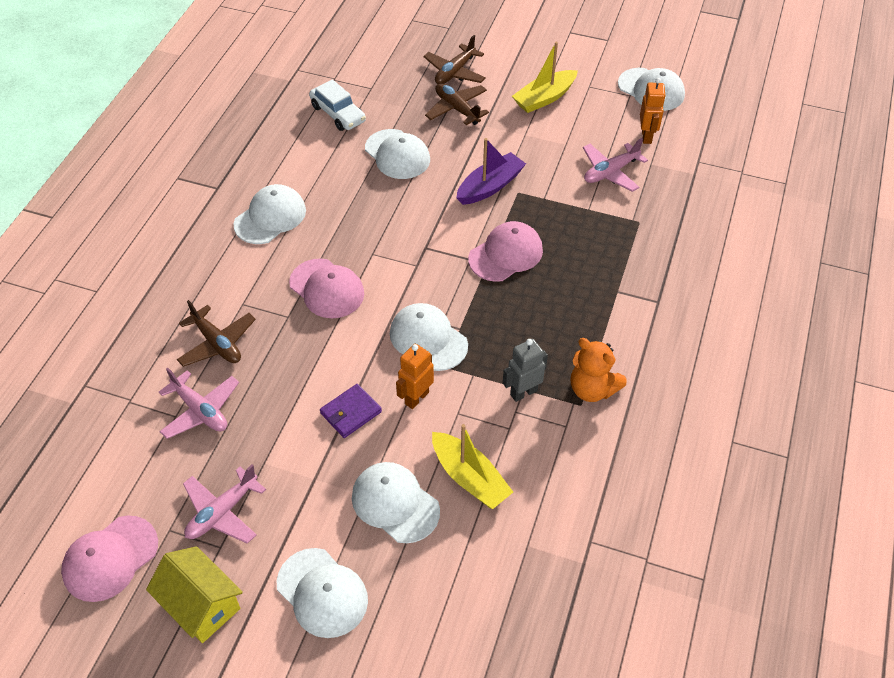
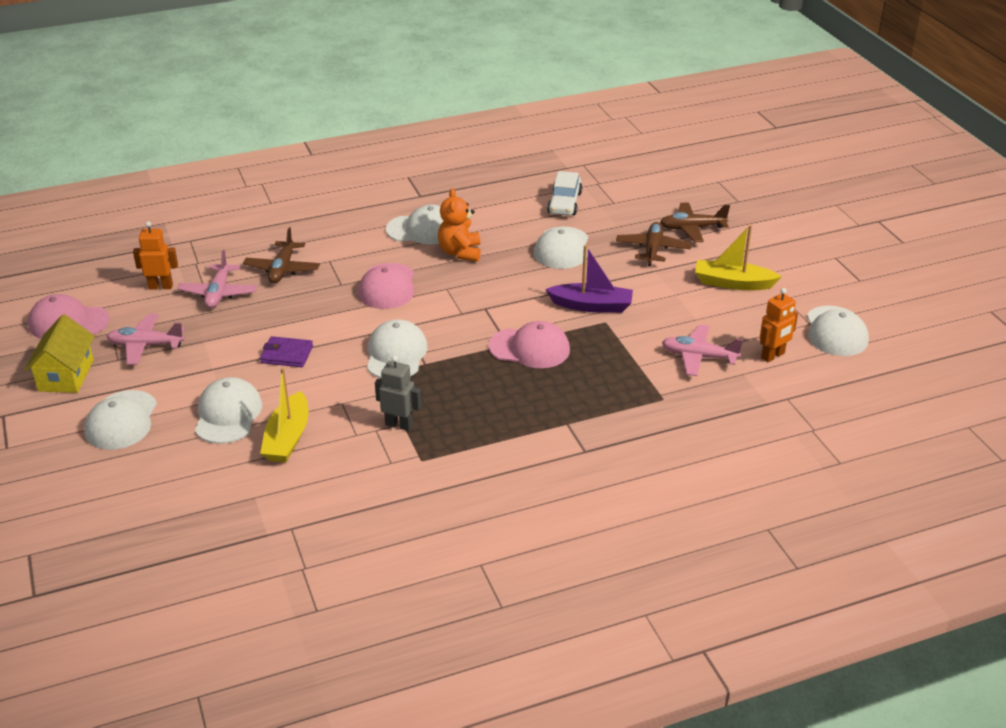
camera: 50 degrees right, 15 degrees down
orange robot [396,344,434,409] -> orange robot moved to [133,221,178,290]
orange teddy bear [571,338,627,402] -> orange teddy bear moved to [438,188,481,261]

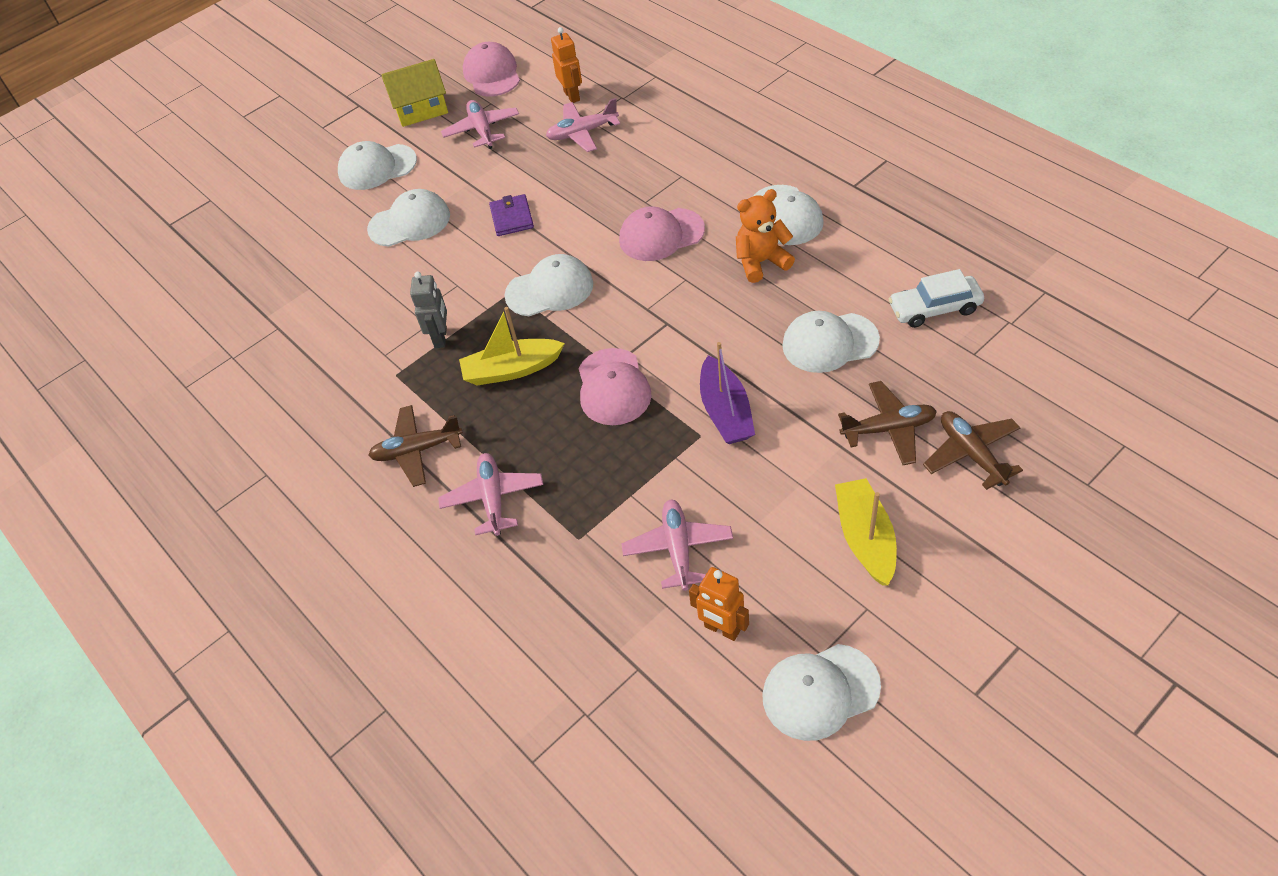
camera: 75 degrees right, 15 degrees up
brown plane [243,227,320,283] -> brown plane moved to [368,405,463,487]
yellow boat [260,368,308,462] -> yellow boat moved to [459,307,565,385]
none -> pink plane [438,453,543,536]

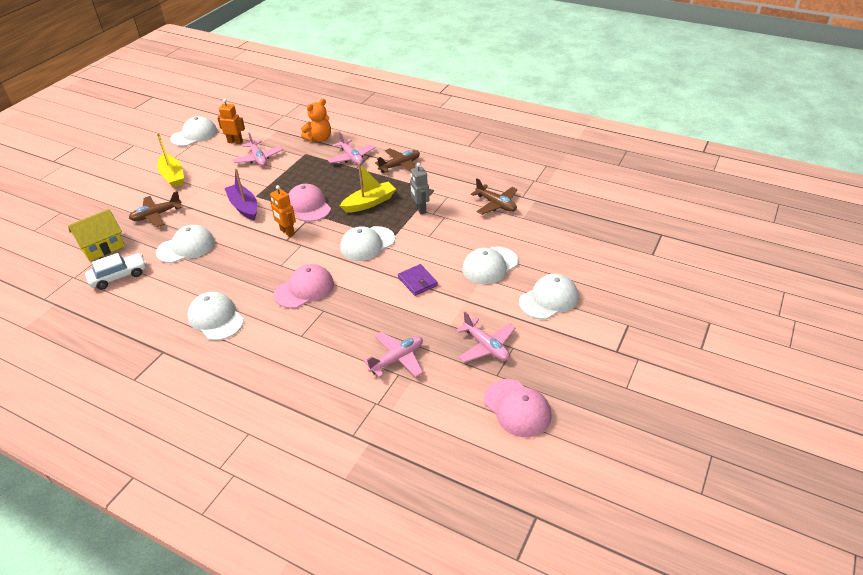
camera: 155 degrees right, 10 degrees down
yellow house [381,59,448,127] -> yellow house moved to [68,209,125,261]
orange robot [551,27,582,103] -> orange robot moved to [270,185,296,237]
orange teddy bear [736,189,795,283] -> orange teddy bear moved to [301,99,331,142]
brown plane [923,411,1023,490] -> brown plane moved to [471,179,518,215]

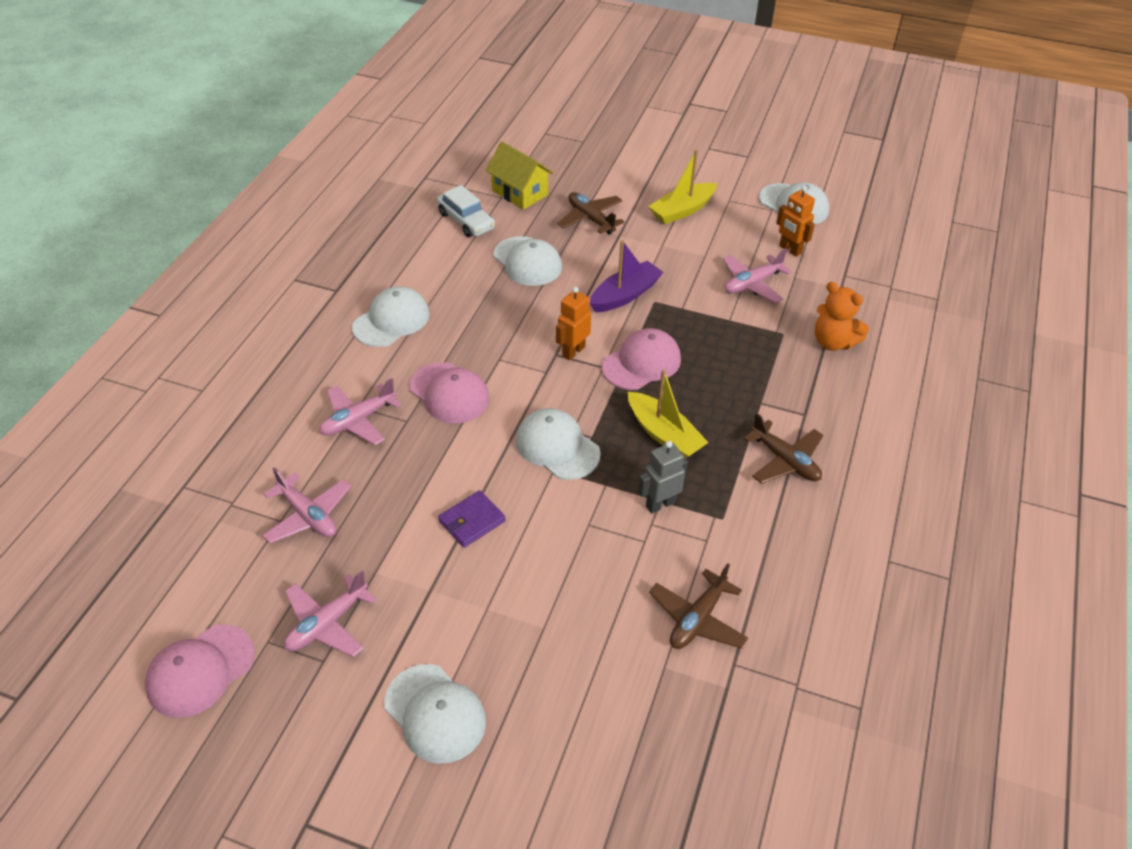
camera: 80 degrees right, 5 degrees up
orange robot [217,99,245,144] -> orange robot turned 135 degrees clockwise [776,185,815,257]
pink plane [328,132,375,165] -> pink plane moved to [319,378,401,445]
white cap [462,247,518,284] -> none

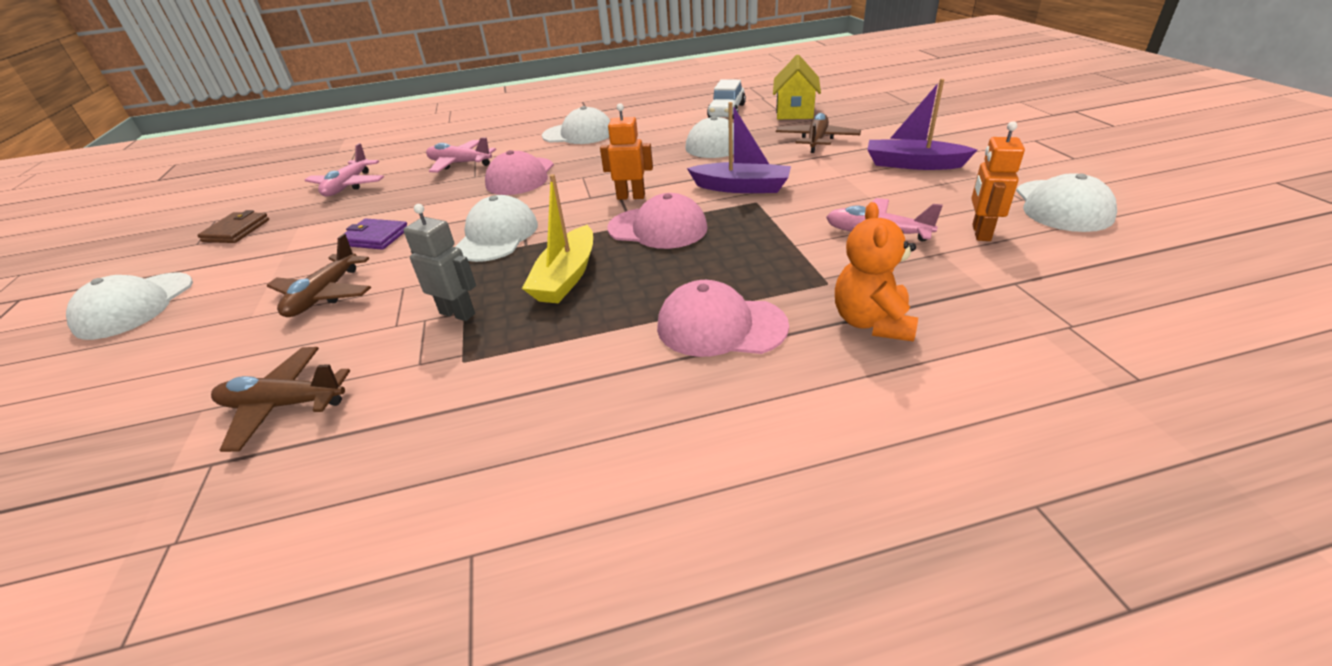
camera: 60 degrees right, 10 degrees down
pink cap [145,624,255,718] -> pink cap moved to [657,280,789,357]
pink plane [284,570,377,657] -> brown wallet [197,210,269,243]
yellow boat [648,150,717,224] -> purple boat [867,79,977,170]
brown plane [743,413,823,484] -> brown plane moved to [266,234,371,317]

